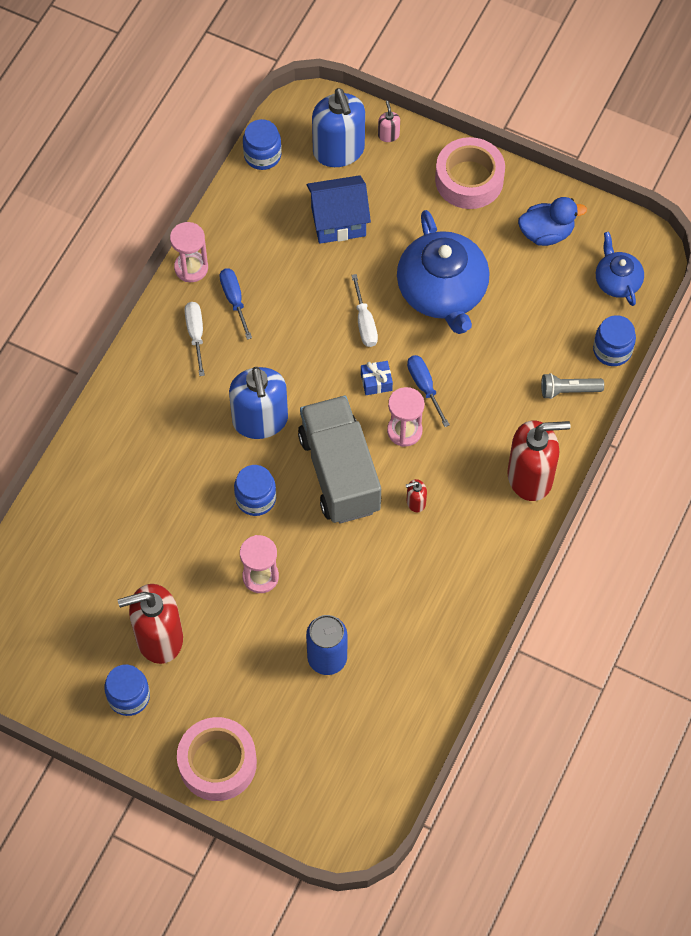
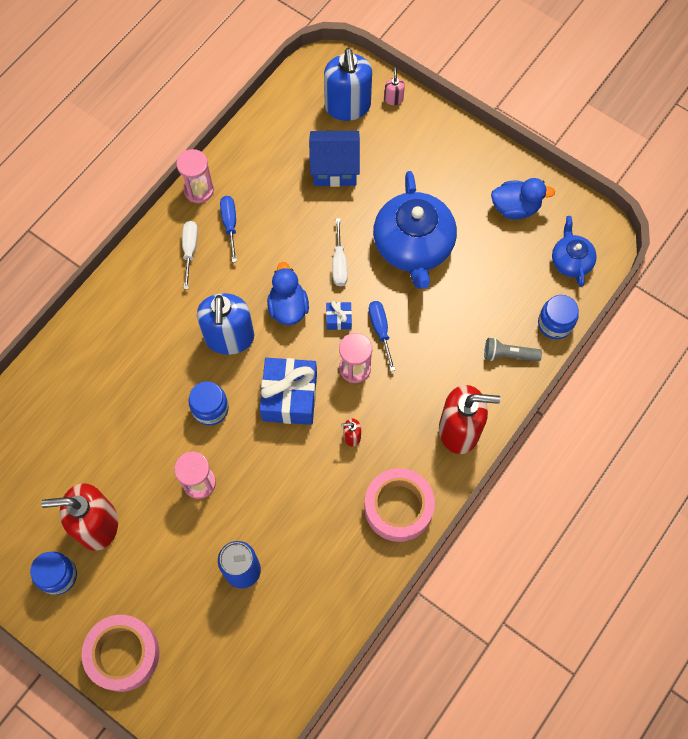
camera: 10 degrees right, 5 degrees up
blue jar [243,119,282,170] -> none
grey truck [298,396,381,523] -> blue gift [260,358,317,425]
pink tape [435,137,505,209] -> pink tape moved to [364,468,435,542]
none -> blue duck [267,262,309,325]

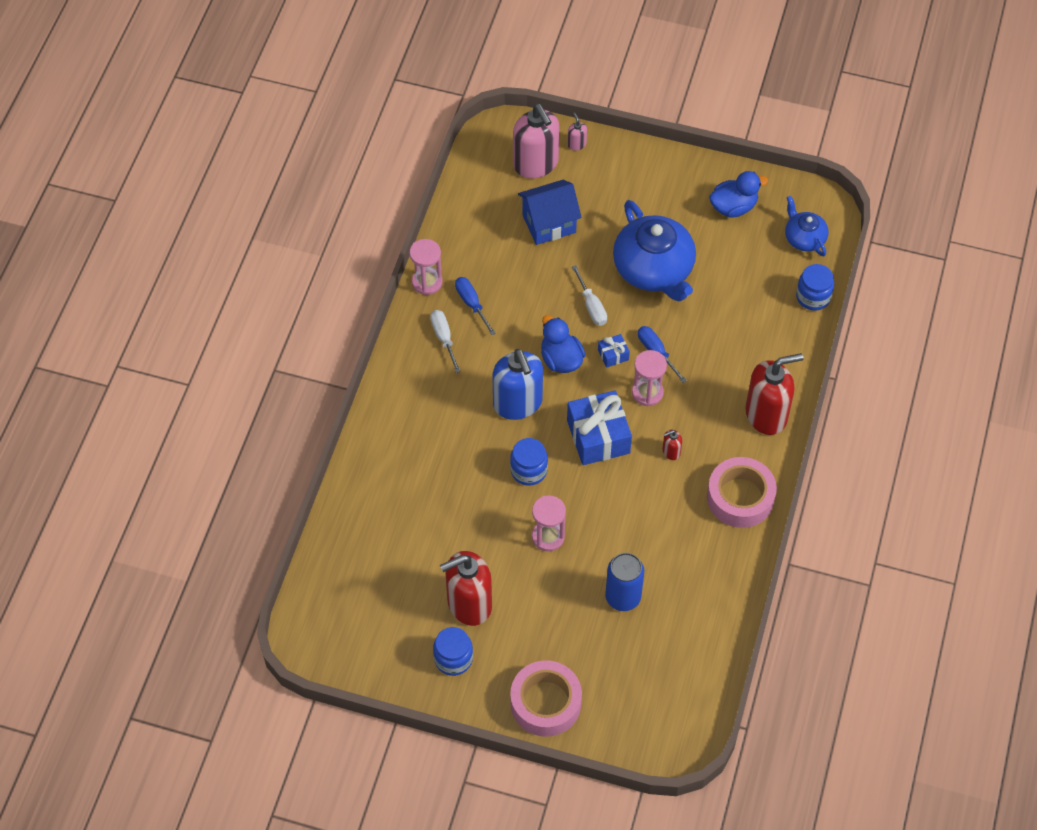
camera: 20 degrees left, 10 degrees down
blue soap dispenser [324,48,372,121] -> pink soap dispenser [513,104,559,178]
grey flashlight [484,338,542,361] -> none

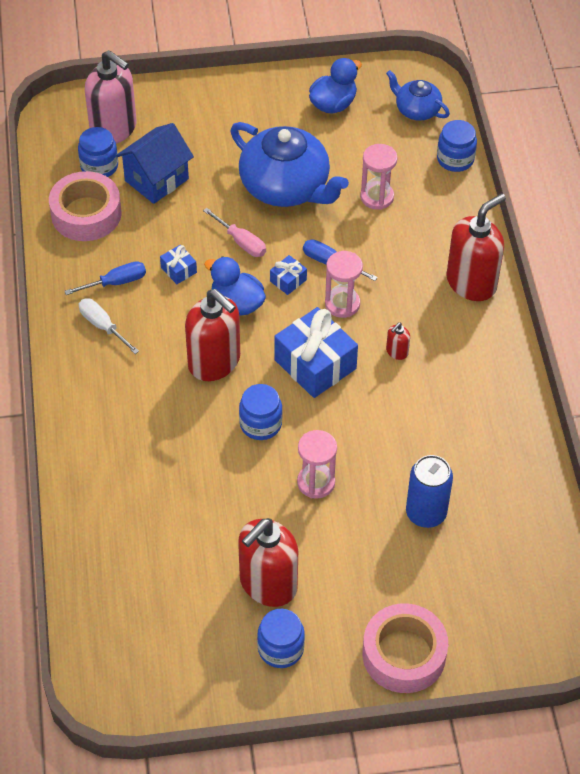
camera: 25 degrees left, 5 degrees down
pink hourglass [409,239,443,295] -> pink hourglass moved to [360,144,398,210]
blue screwdriver [455,277,496,335] -> blue screwdriver turned 120 degrees clockwise [65,261,146,295]
blue soap dispenser [493,349,543,420] -> red soap dispenser [185,289,240,381]
pink soap dispenser [567,112,587,151] -> none
white screwdriver [572,265,607,326] -> pink screwdriver [203,208,266,257]
pink tape [707,457,777,528] -> pink tape moved to [49,171,121,241]
none -> blue jar [78,127,118,177]
none -> blue gift [160,245,197,284]

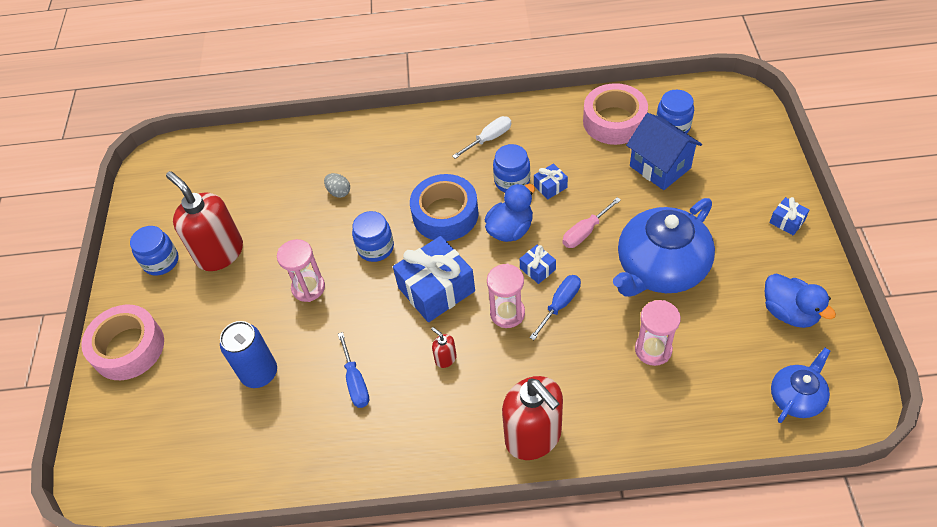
camera: 100 degrees right, 0 degrees up
blue screwdriver [65,261,146,295] -> blue screwdriver moved to [338,332,369,408]
pink soap dispenser [85,50,137,144] -> none
red soap dispenser [185,289,240,381] -> blue tape [410,174,479,241]
blue jar [437,120,477,172] -> blue jar moved to [493,144,530,192]
none -> grey egg [324,173,350,198]
none -> blue gift [769,197,809,235]

